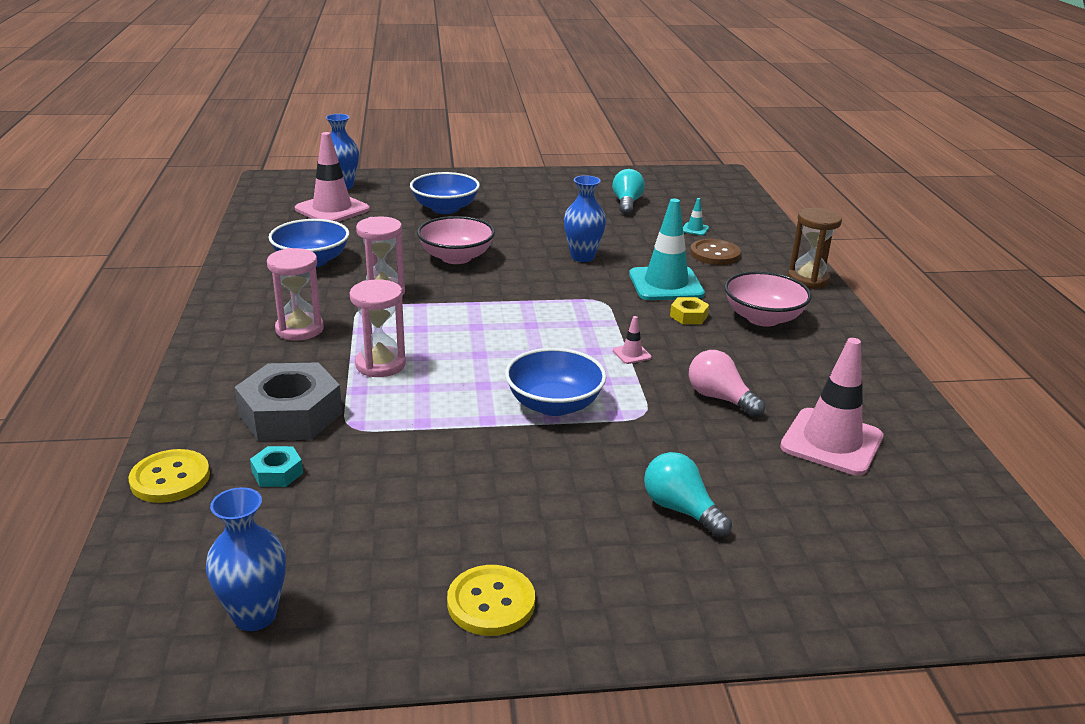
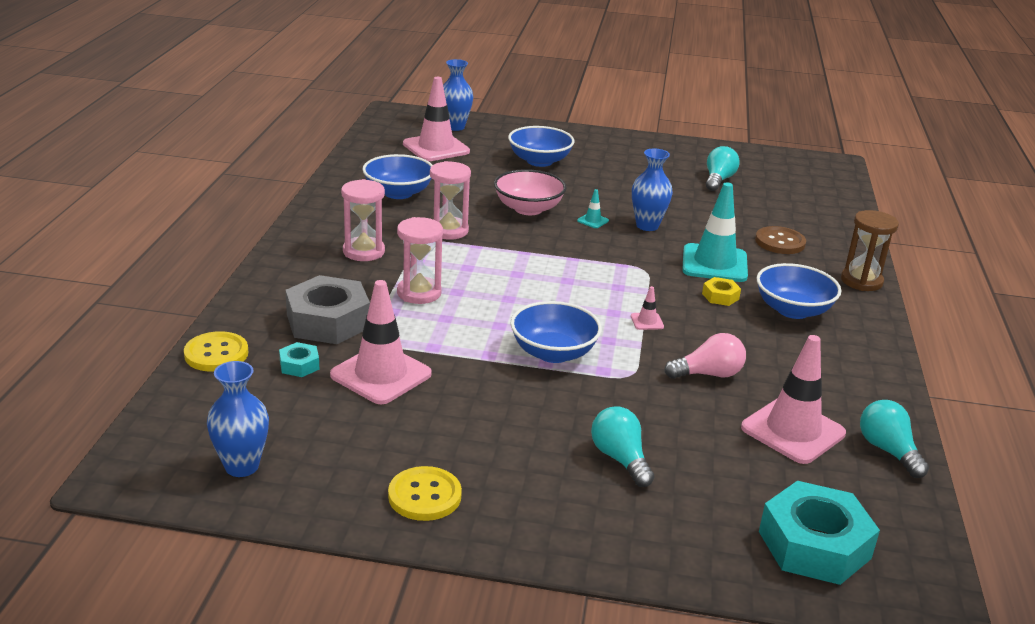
camera: 15 degrees right, 0 degrees up
turquoise traffic cone [683,198,709,236] -> turquoise traffic cone moved to [577,189,609,228]
pink light bulb [689,350,765,417] -> pink light bulb turned 105 degrees clockwise [664,333,746,379]
pink bowl [724,271,812,327] -> blue bowl [756,263,842,319]
none -> pink traffic cone [330,280,432,404]
none -> turquoise nut [759,481,880,585]
none -> turquoise light bulb [860,400,929,478]

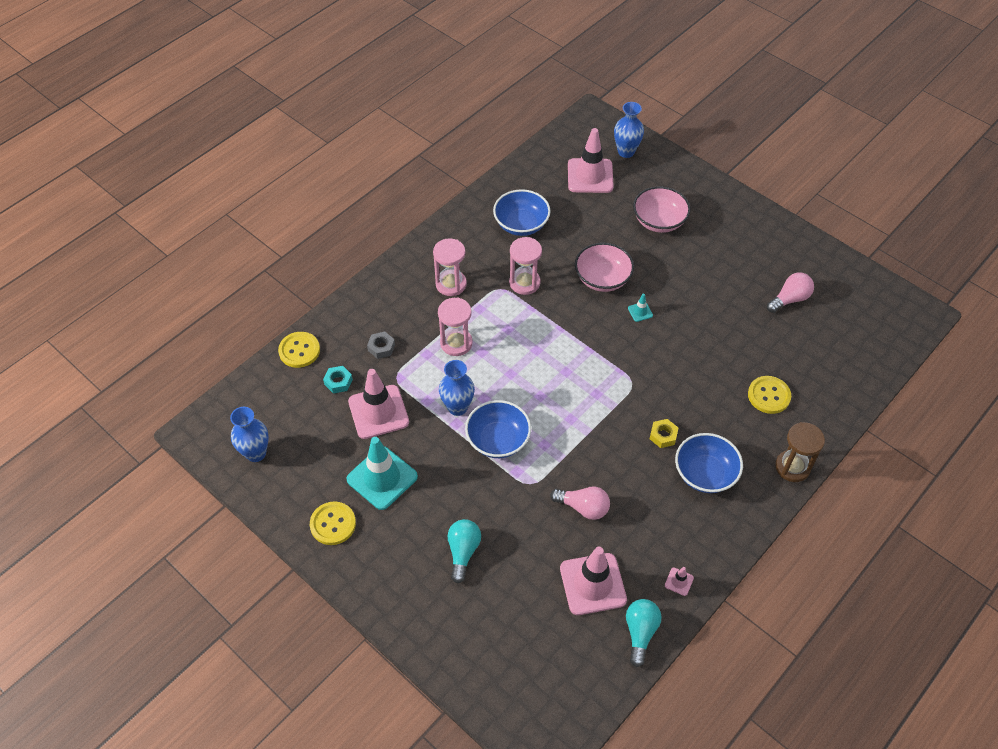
camera: 35 degrees right, 25 degrees up
grey nut [285,275,370,344] -> grey nut [367,332,395,359], size x0.46
blue bowl [508,126,575,167] -> pink bowl [633,186,691,233]
pink traffic cone [631,286,664,330] -> pink traffic cone moved to [665,567,694,596]
blue vase [632,149,673,231] -> blue vase moved to [439,360,475,416]
turquoise traffic cone [682,183,748,282] -> turquoise traffic cone moved to [346,437,418,510]
turquoise light bulb [706,146,740,191] -> pink light bulb [767,273,814,313]
brown button [755,226,806,254] -> yellow button [748,376,791,414]
turquoise nut [759,481,880,585] -> none

